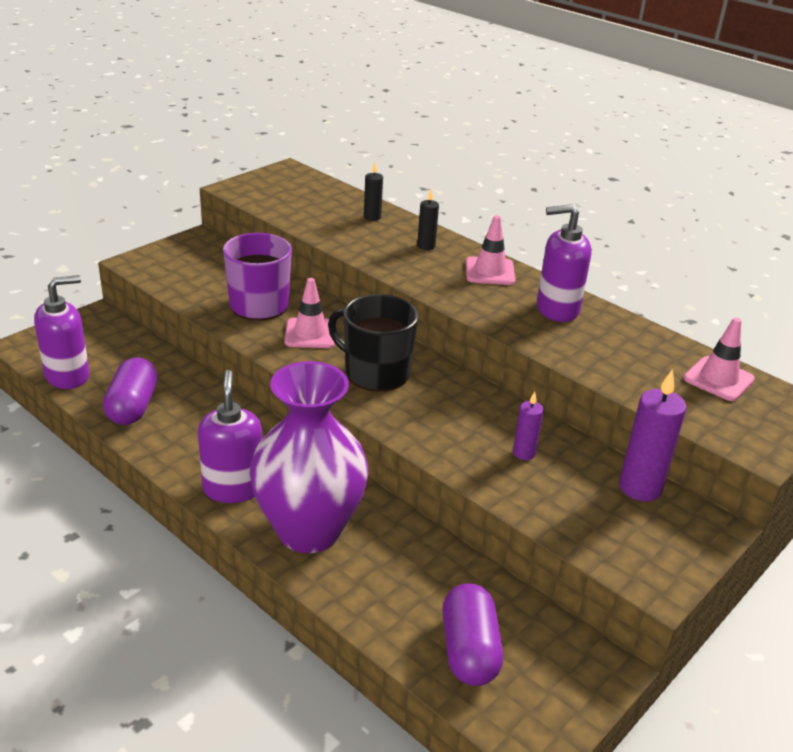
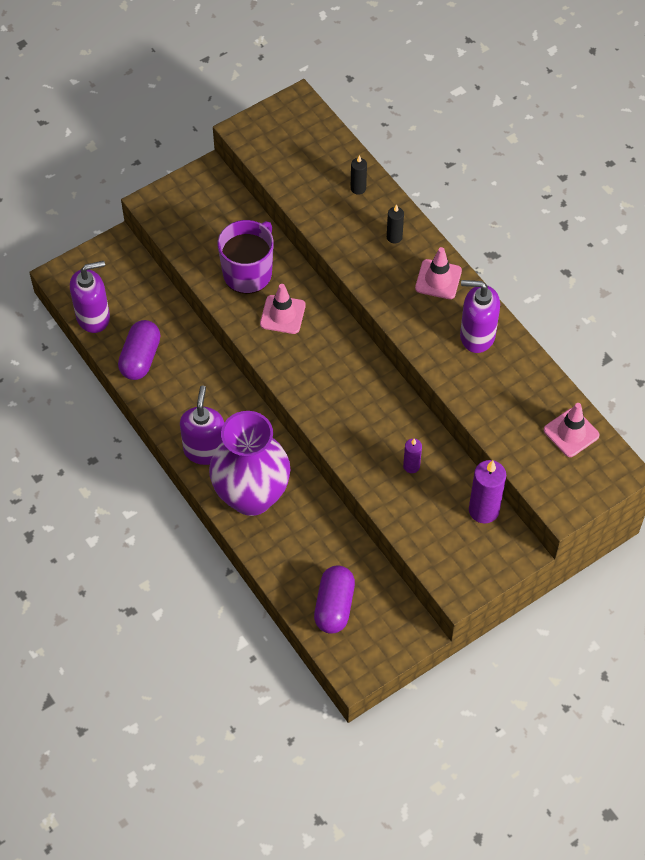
camera: 15 degrees right, 25 degrees up
black mug [328,294,418,392] -> none

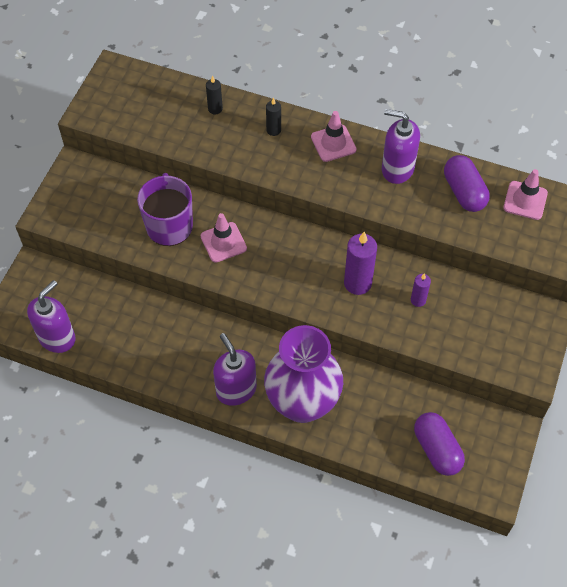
camera: 35 degrees left, 0 degrees up
purple capsule [118,320,161,380] -> purple capsule moved to [444,155,490,212]
purple soap dispenser [460,280,500,353] -> purple soap dispenser turned 45 degrees clockwise [382,109,420,184]
purple candle [469,460,506,523] -> purple candle moved to [344,232,377,295]

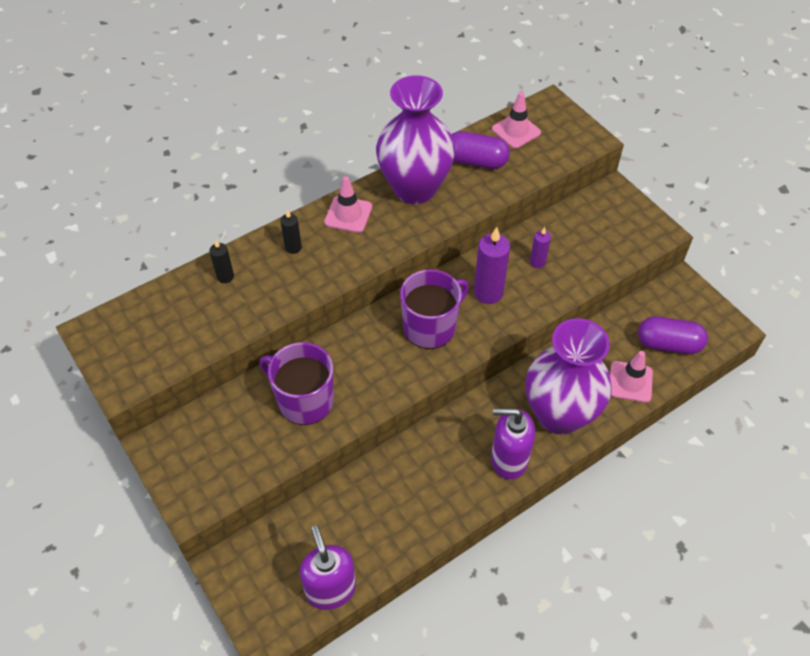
camera: 55 degrees left, 5 degrees down
pink traffic cone [200,213,247,263] -> pink traffic cone moved to [610,351,653,403]
purple soap dispenser [382,109,420,184] -> purple vase [376,75,456,204]
none -> purple mug [400,269,469,349]

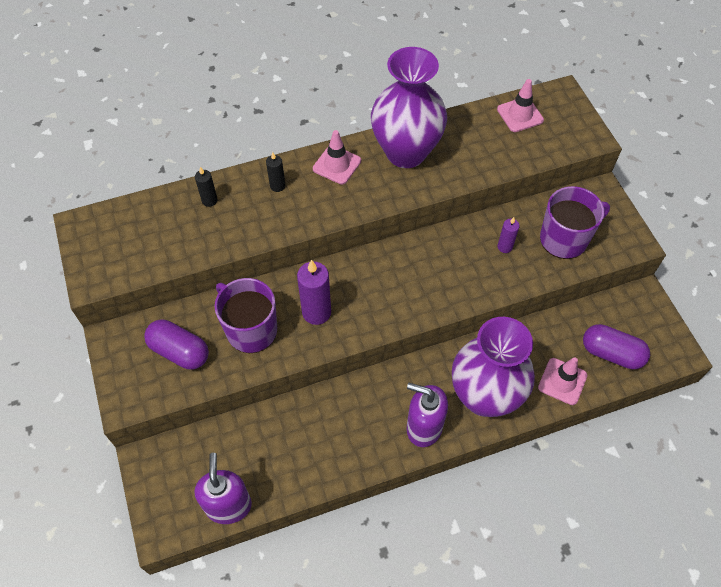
camera: 15 degrees right, 5 degrees up
purple mug [400,269,469,349] -> purple mug moved to [540,186,610,259]
purple capsule [452,131,510,169] -> purple capsule moved to [144,320,209,369]
purple candle [474,227,510,304] -> purple candle moved to [297,260,331,325]

